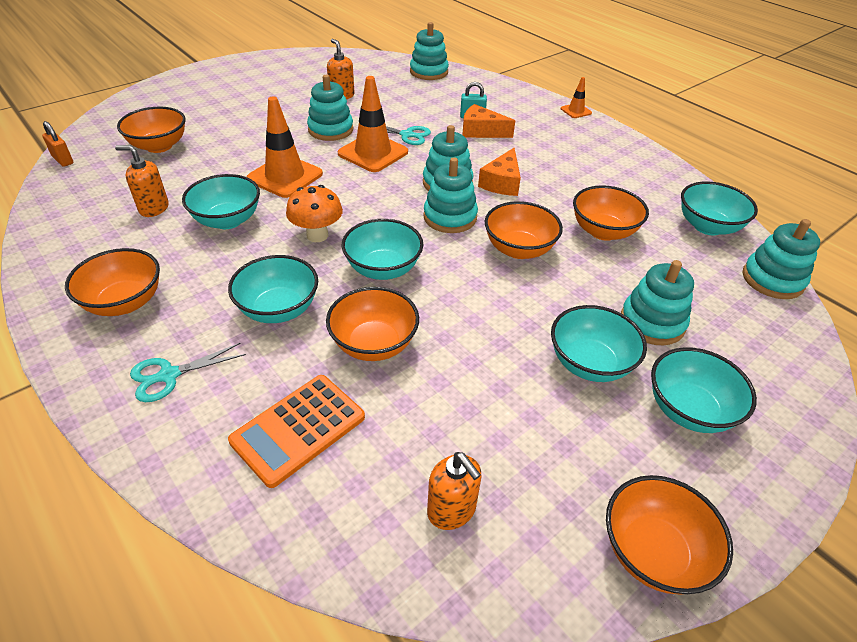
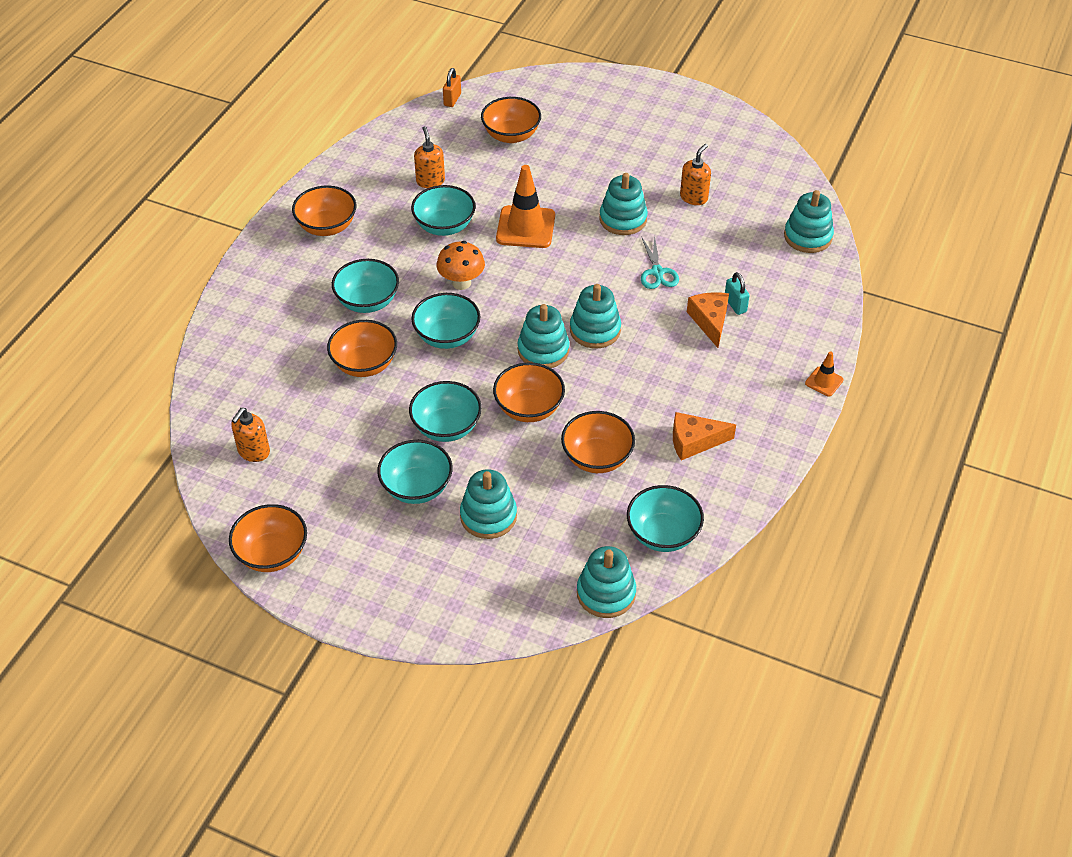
camera: 65 degrees right, 5 degrees up
turquoise scissors [130,343,246,402] -> none
orange calculator [228,375,365,488] -> none
orange traffic cone [338,76,408,172] -> none
orange cheese [478,148,521,196] -> orange cheese moved to [673,412,736,460]
turquoise bowl [651,347,757,433] -> turquoise bowl moved to [409,381,482,442]

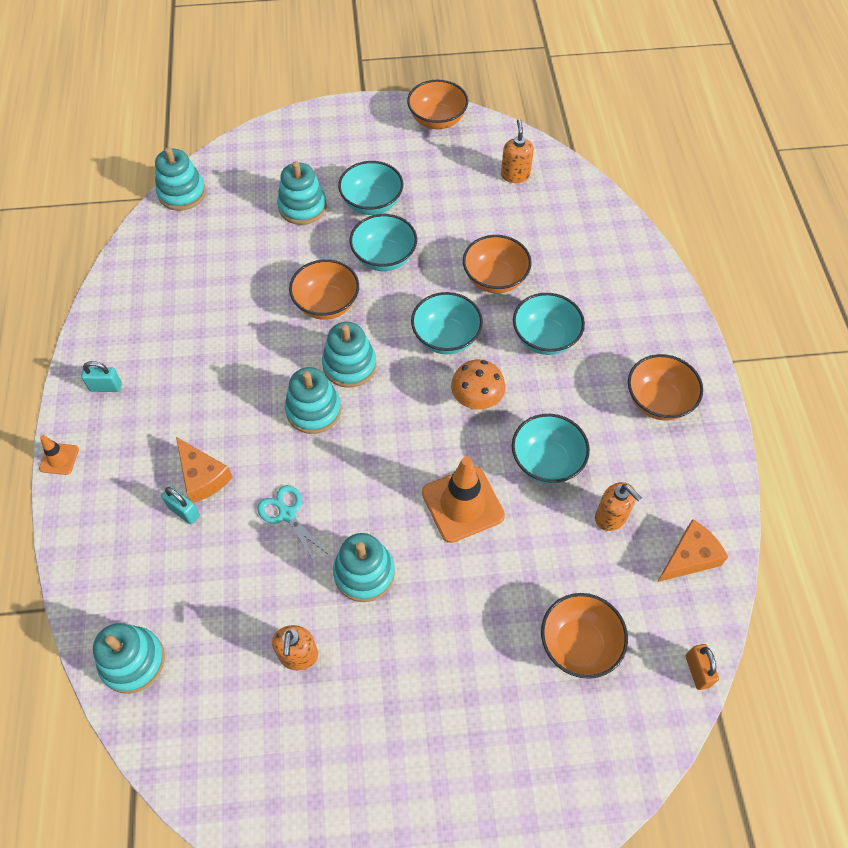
camera: 150 degrees right, 10 degrees up
orange bowl [561,411,635,473] -> none
turquoise bowl [627,485,704,552] -> none
orange cheese [673,412,736,460] -> orange cheese moved to [658,519,728,582]
none -> turquoise padlock [81,361,122,392]

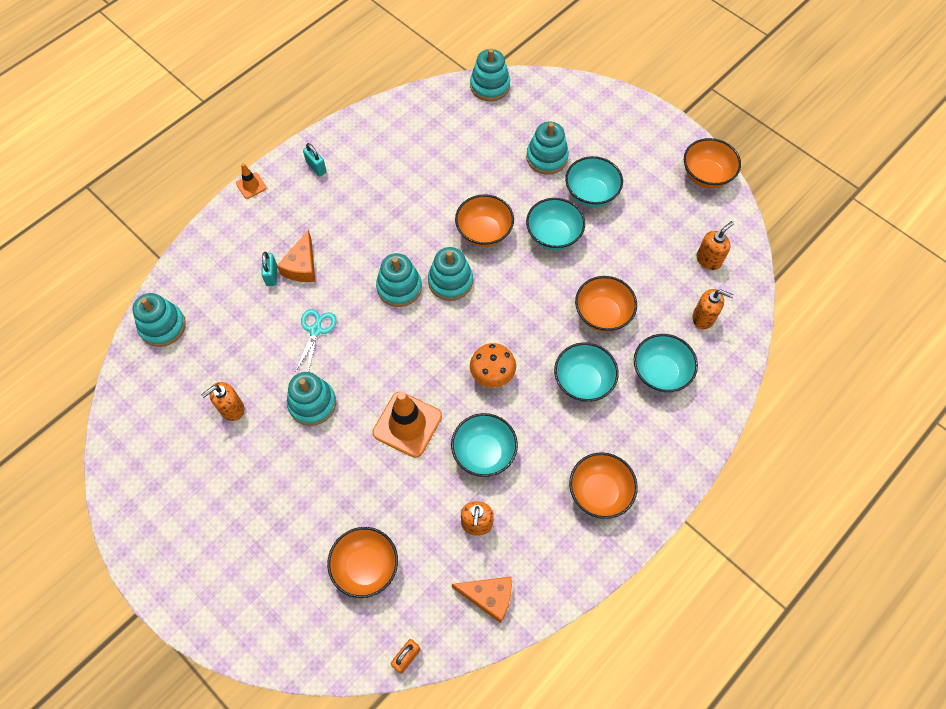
camera: 50 degrees right, 5 degrees up
turquoise bowl [411,292,483,354] -> turquoise bowl moved to [634,334,698,393]
none -> orange soap dispenser [692,289,734,330]

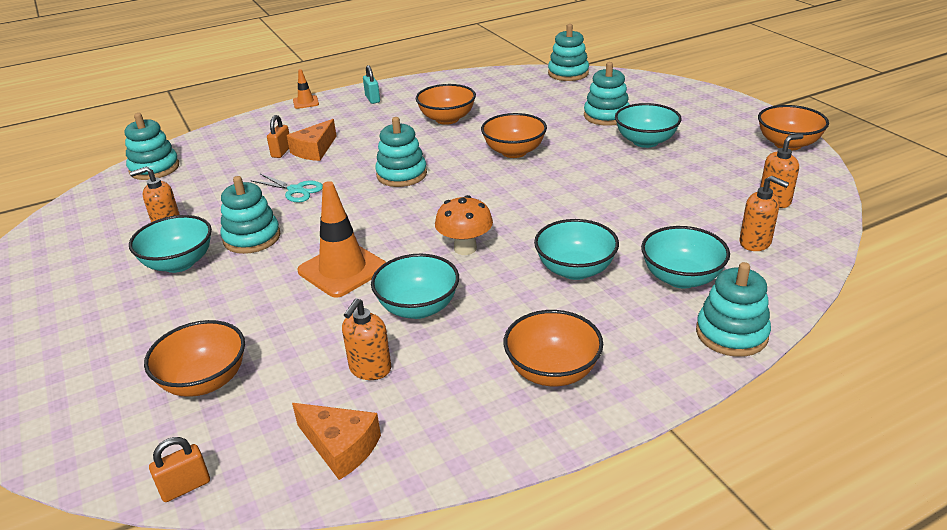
camera: 20 degrees right, 30 degrees down
turquoise padlock [261,252,277,286] -> orange padlock [267,115,289,158]
turquoise scissors [296,309,337,372] -> turquoise scissors turned 90 degrees clockwise [252,174,323,202]
turquoise stacking toy [428,247,473,301] -> turquoise stacking toy moved to [696,262,771,357]
turquoise bowl [526,198,585,250] -> turquoise bowl moved to [129,215,212,273]
orange bowl [575,276,637,332] -> orange bowl moved to [416,84,476,125]

